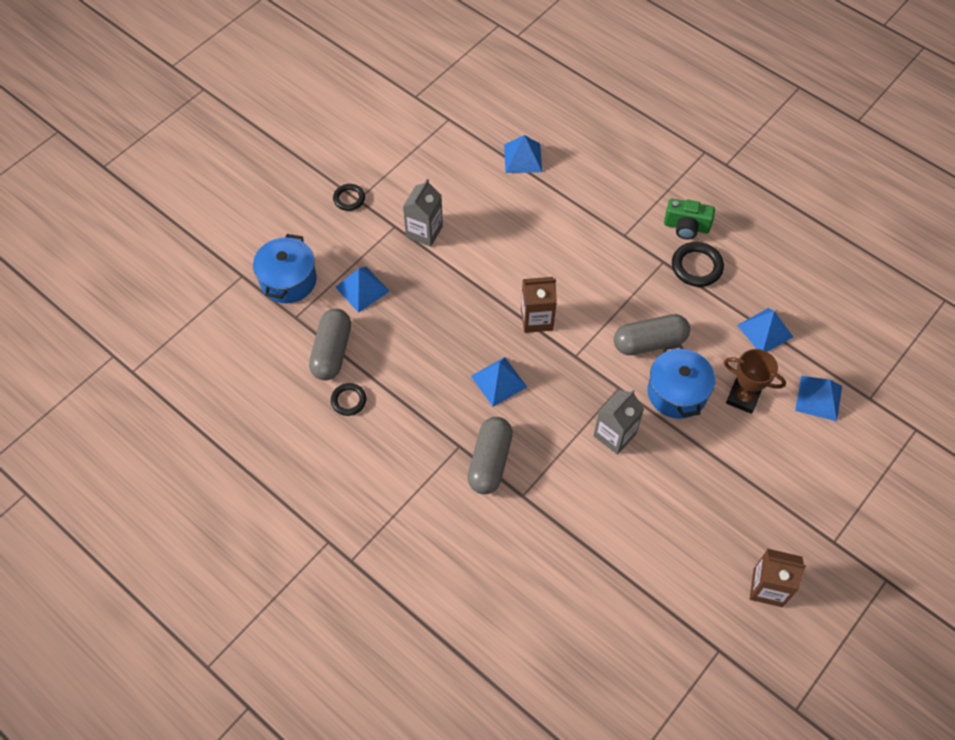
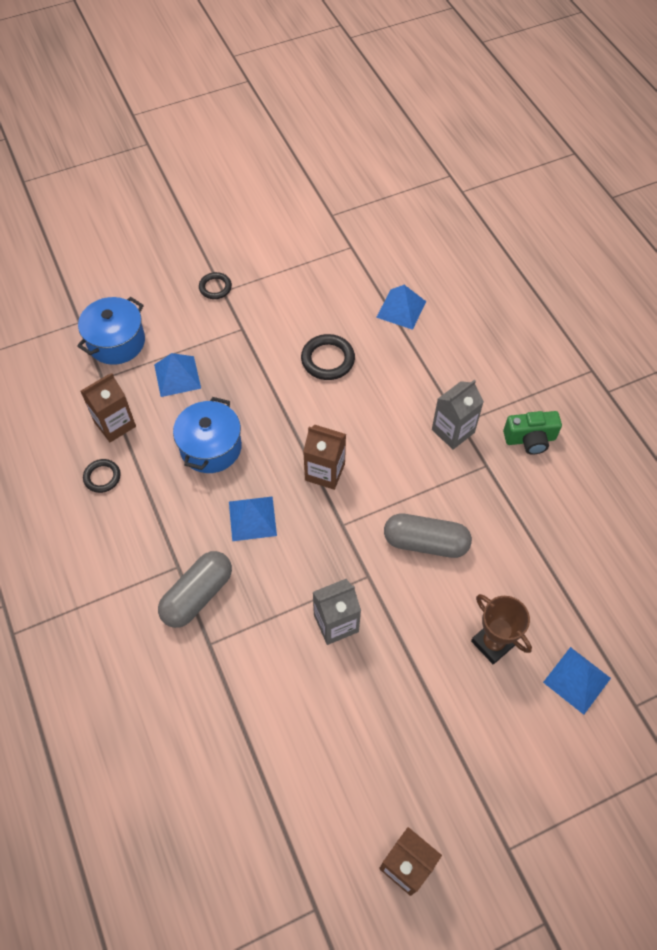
camera: 25 degrees right, 0 degrees up
grey capsule [309,308,351,380] -> brown carton [81,373,136,442]
grey carton [403,179,443,247] -> grey carton moved to [432,380,484,450]
blue pot [648,344,715,419] -> blue pot moved to [173,397,242,473]
green camera [664,199,715,239] -> green camera turned 45 degrees counterclockwise [503,411,562,455]
black ring [672,242,724,287] -> black ring moved to [301,334,355,380]
blue pyramid [737,308,793,352] -> none

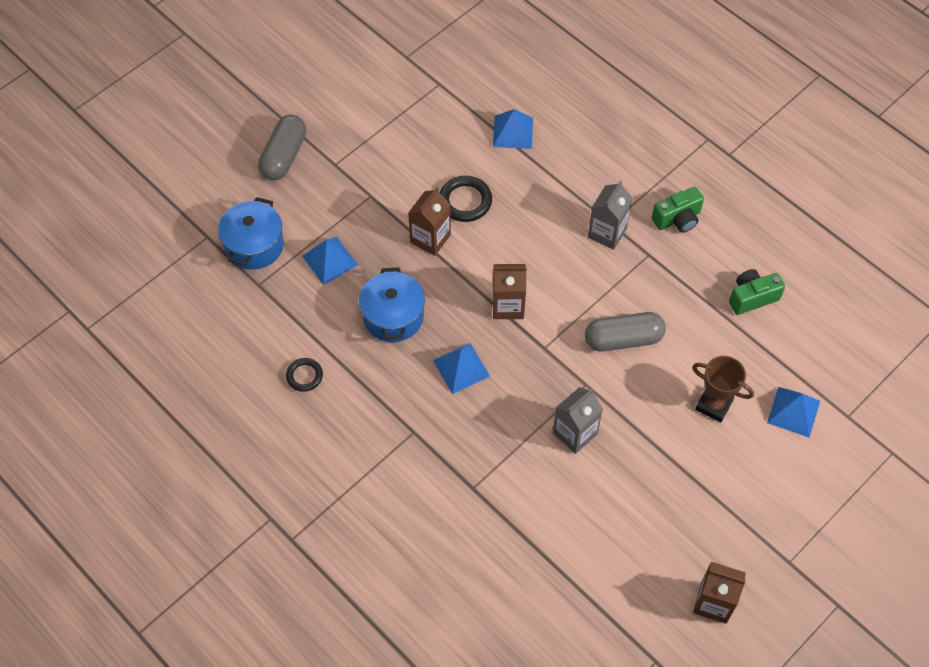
camera: 20 degrees left, 0 degrees up
brown carton [81,373,136,442] -> brown carton moved to [408,187,451,256]
grey capsule [158,551,232,628] -> grey capsule moved to [258,115,306,180]
black ring [199,272,232,299] -> none
none -> green camera [729,269,785,315]

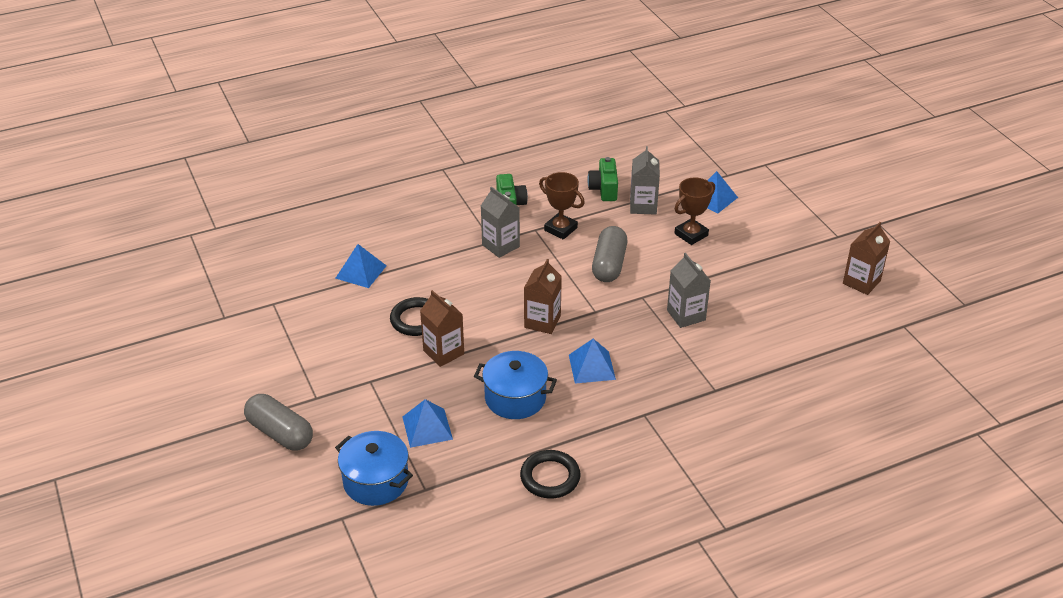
camera: 70 degrees left, 20 degrees down
black ring [286,358,323,392] -> black ring [520,450,581,499], size x1.56
none -> brown trophy [539,172,585,240]
none -> grey carton [630,146,660,215]

